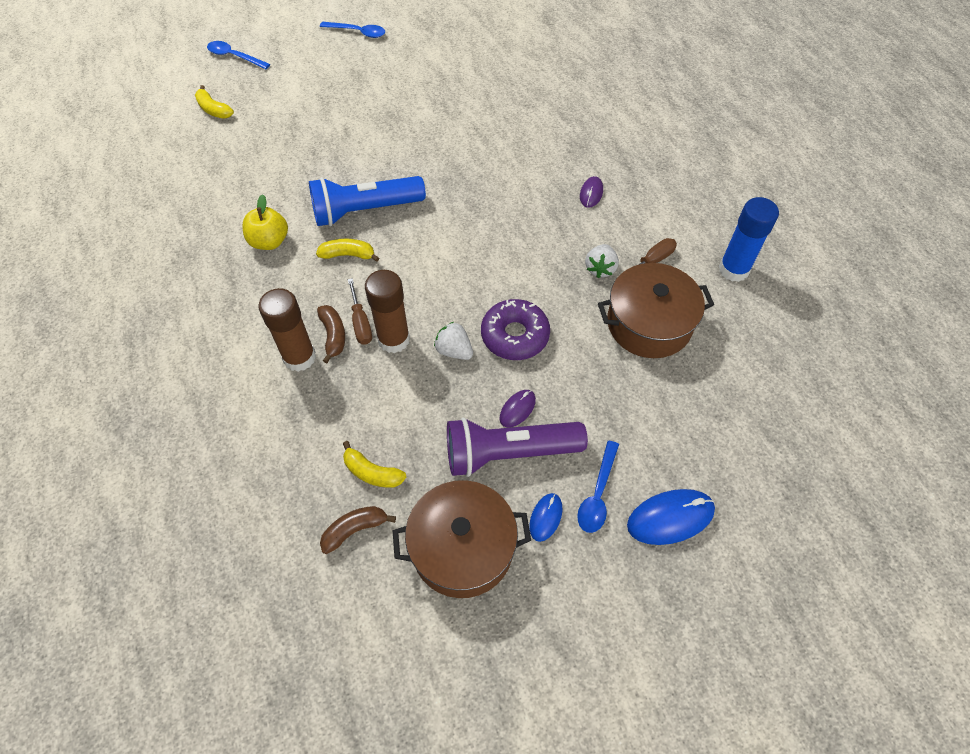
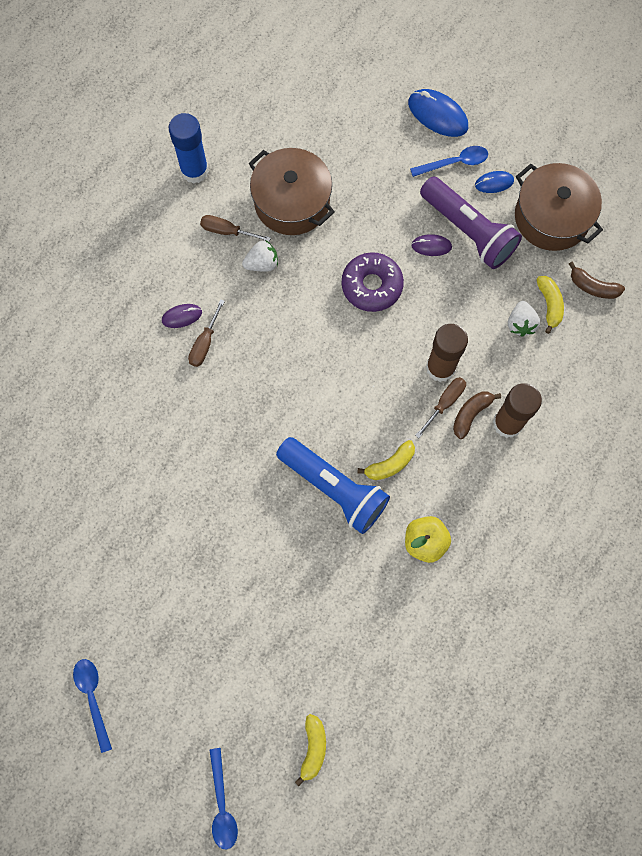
camera: 125 degrees left, 15 degrees up
yellow banana [316,239,379,262] -> yellow banana turned 90 degrees counterclockwise [357,440,415,480]
white strawberry [434,322,473,360] -> white strawberry moved to [508,301,540,337]
none -> brown screwdriver [188,299,225,367]

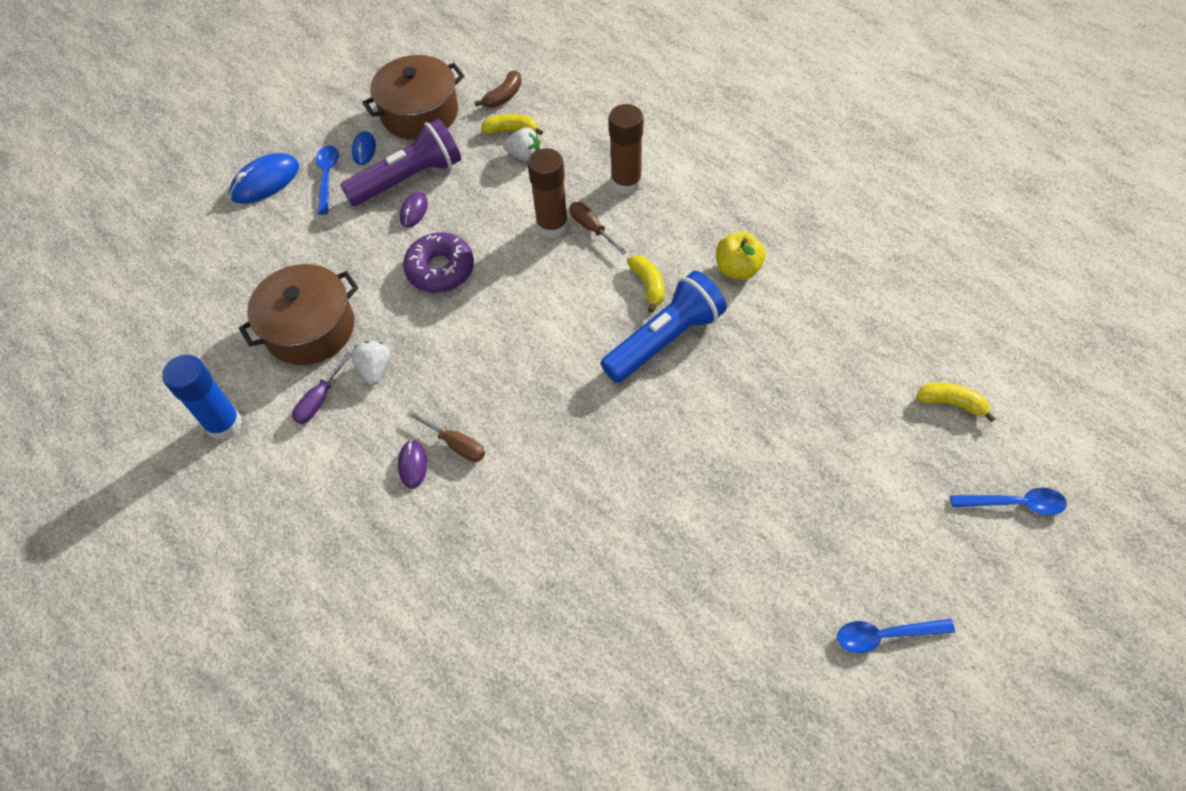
camera: 75 degrees left, 15 degrees down
brown screwdriver [200,215,271,242] -> purple screwdriver [292,352,352,424]
brown banana [453,391,501,439] -> none

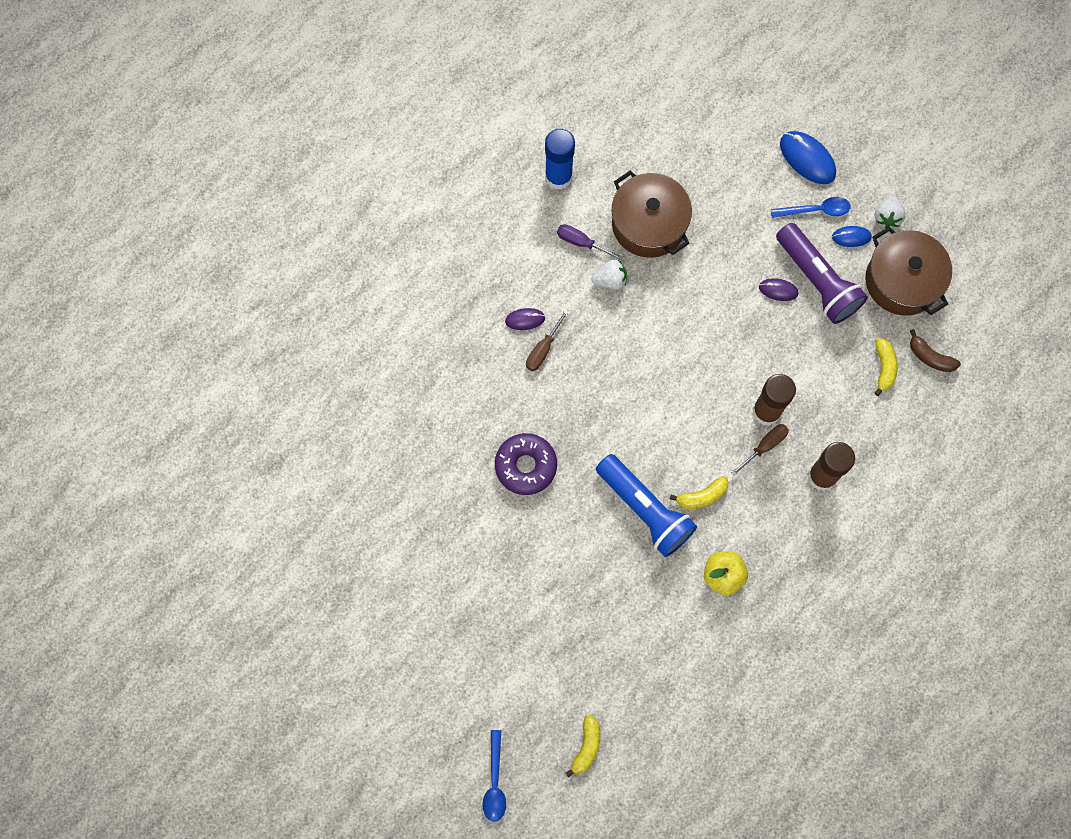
camera: 85 degrees right, 15 degrees up
purple donut [403,233,474,293] -> purple donut moved to [495,433,557,495]
white strawberry [503,127,540,161] -> white strawberry moved to [875,195,906,228]
blue spoon [837,619,955,653] -> none

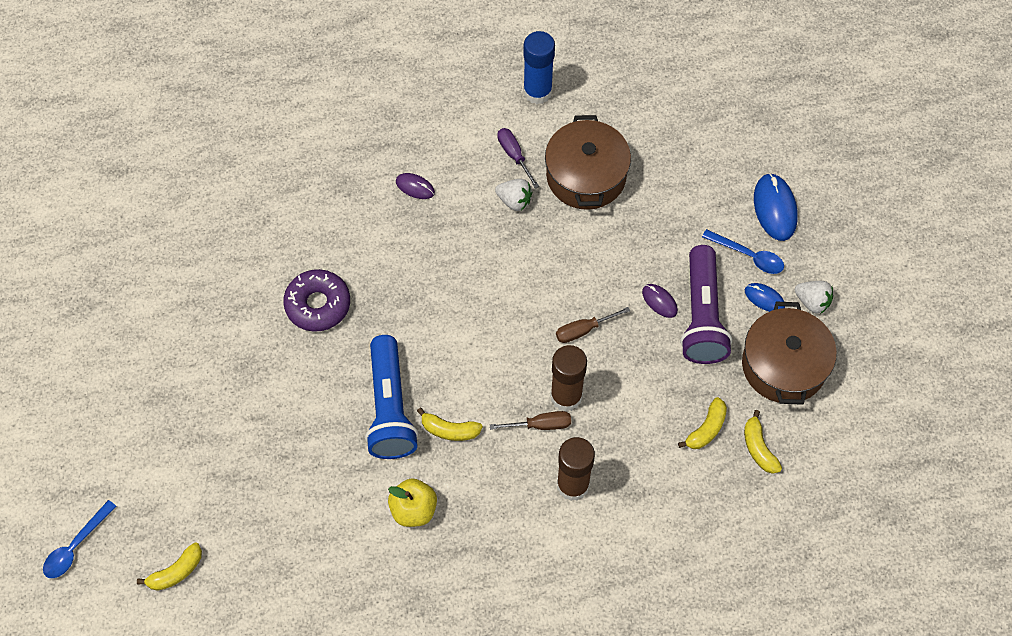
camera: 35 degrees right, 10 degrees down
brown screwdriver [526,310,569,371] -> brown screwdriver moved to [556,307,630,343]
white strawberry [875,195,906,228] -> white strawberry turned 105 degrees counterclockwise [795,281,833,313]
brown banana [910,329,961,372] -> yellow banana [744,410,782,474]

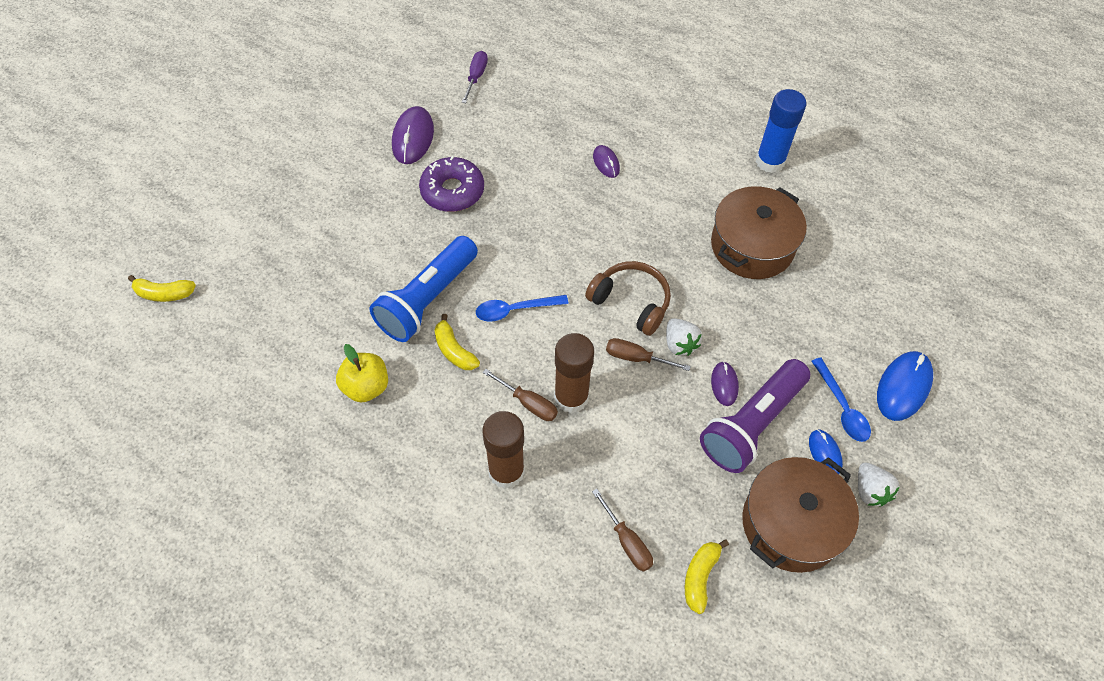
camera: 40 degrees right, 5 degrees down
blue spoon [43,500,116,578] -> blue spoon moved to [476,295,569,322]
white strawberry [495,179,532,211] -> white strawberry moved to [666,318,702,356]
purple screwdriver [497,128,539,189] -> purple screwdriver moved to [462,51,488,103]
yellow banana [678,397,727,449] -> none
none -> purple mouse [392,106,434,164]
none -> brown headphones [585,261,671,336]
none -> brown screwdriver [592,489,653,572]

